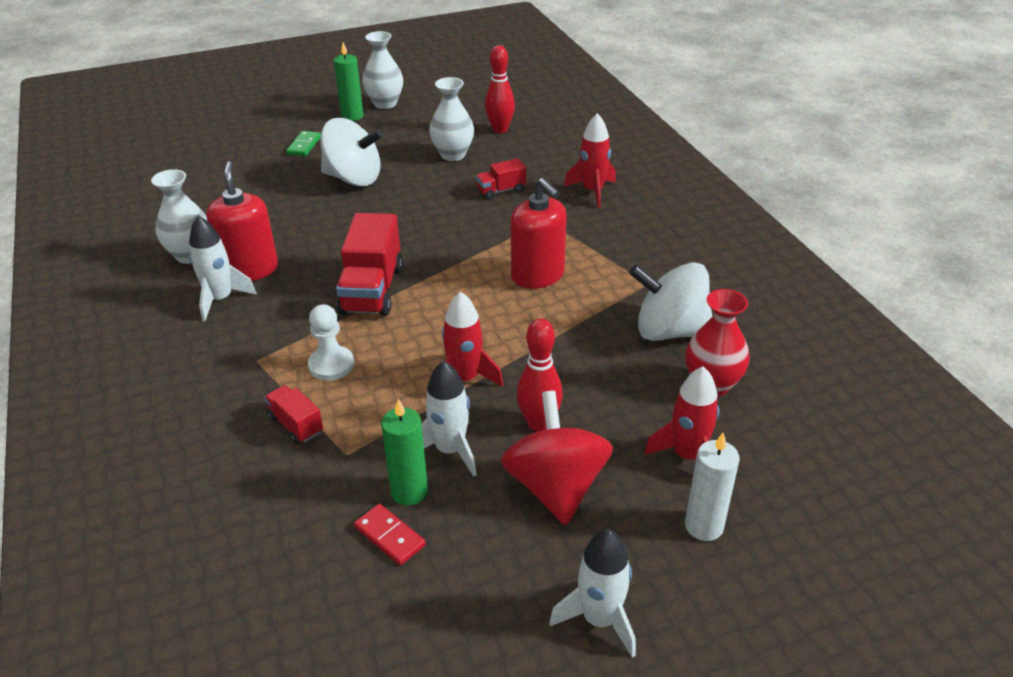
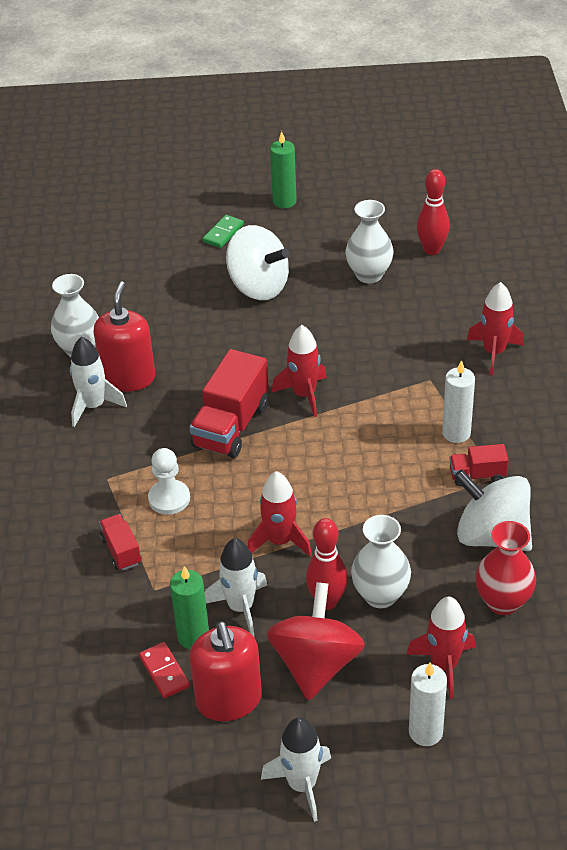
camera: 20 degrees right, 5 degrees up
white vase [362,31,403,109] -> white vase moved to [351,515,411,608]
red truck [476,158,526,199] -> red truck moved to [449,444,509,486]
red soap dispenser [511,178,566,289] -> red soap dispenser moved to [189,622,262,721]
none -> red rocket [272,325,327,417]
none -> white candle [442,360,475,443]

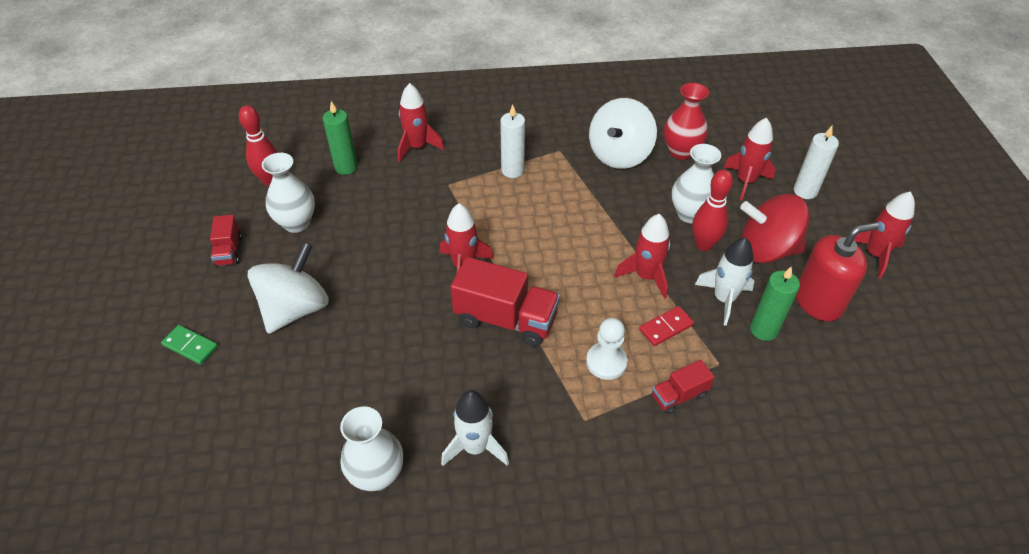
camera: 95 degrees left, 5 degrees up
red soap dispenser [94,281,155,391] -> none
red domino [139,642,190,698] -> red domino moved to [639,306,694,346]
white rocket [261,717,331,822] -> red rocket [854,191,915,278]
green candle [270,131,296,208] -> green candle moved to [322,101,358,175]
red truck [449,444,509,486] -> red truck moved to [210,215,242,267]

